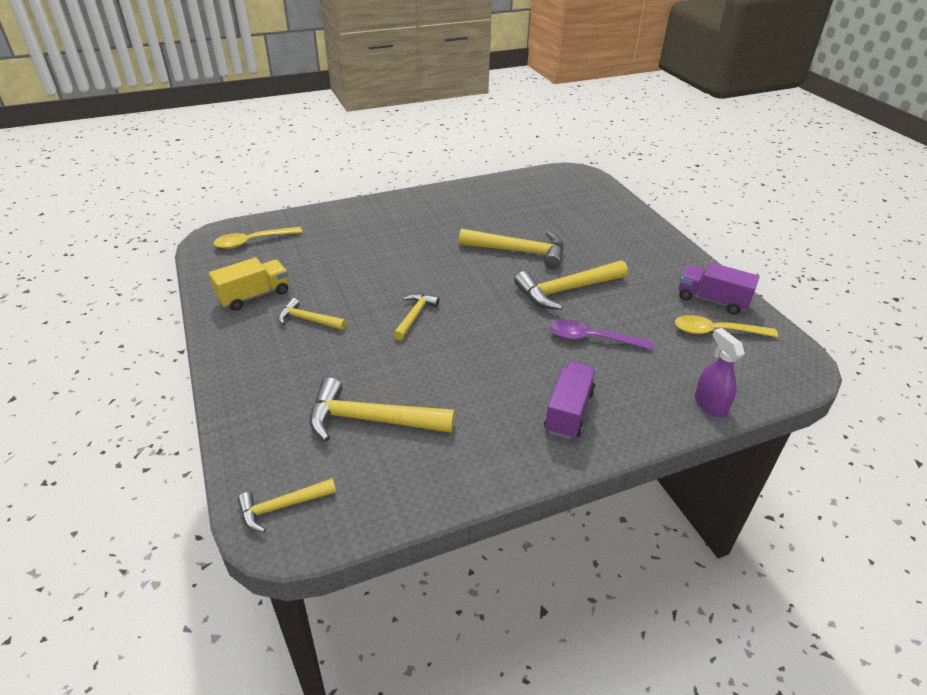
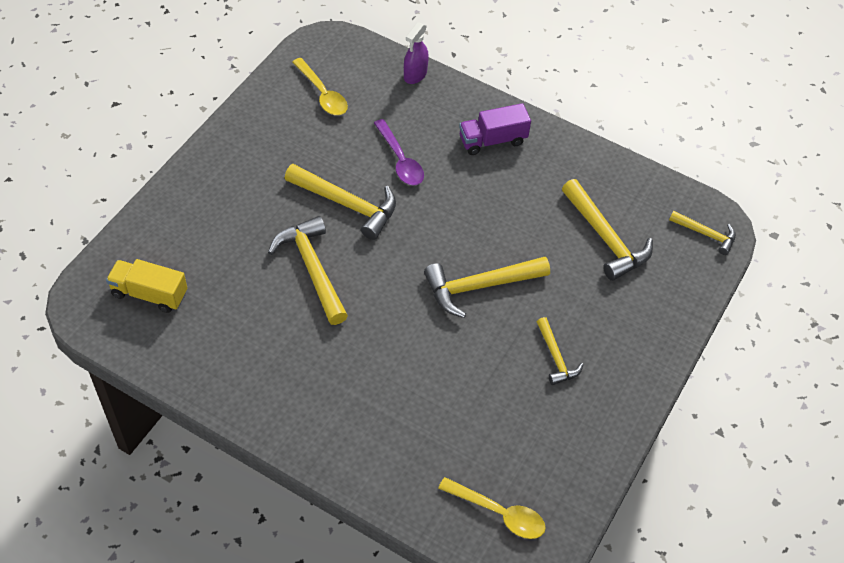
camera: 130 degrees left, 15 degrees up
yellow truck [209,257,289,311] -> yellow truck moved to [106,259,187,313]
yellow hammer [393,293,440,340] -> yellow hammer [424,257,550,318], size x1.74
purple truck [679,263,760,315] -> none

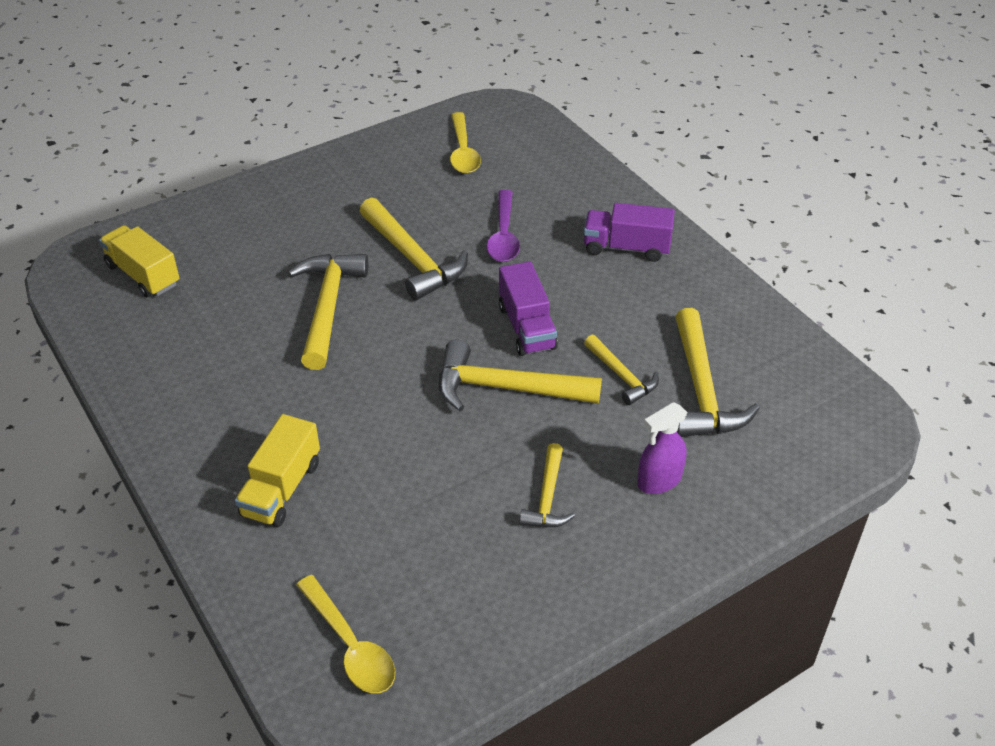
camera: 30 degrees right, 10 degrees down
purple spray bottle [404,22,429,84] -> purple spray bottle moved to [637,402,688,494]
yellow hammer [669,211,736,255] -> yellow hammer moved to [584,335,659,405]
none -> yellow truck [235,414,320,527]
none -> purple truck [499,261,558,356]

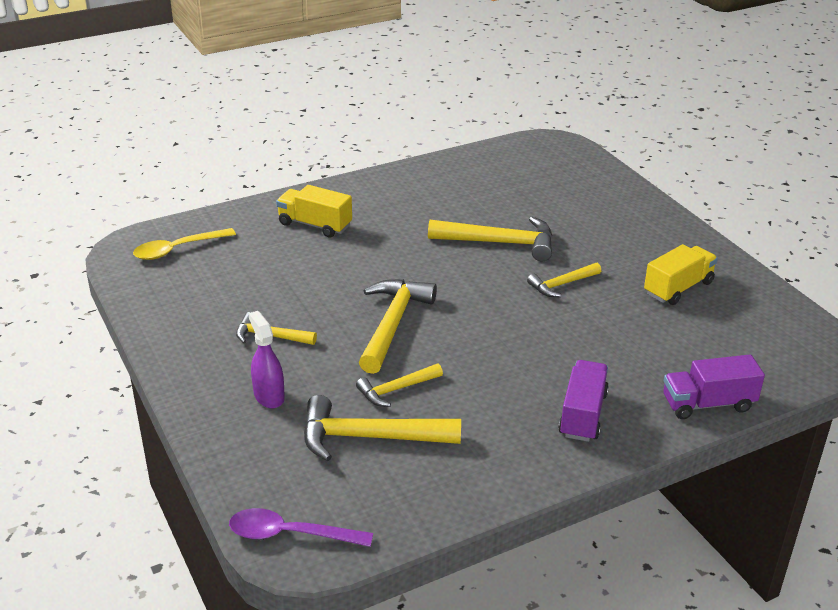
camera: 95 degrees right, 10 degrees down
yellow truck [99,225,179,297] -> yellow truck moved to [644,244,718,305]
yellow hammer [360,198,468,300] -> yellow hammer [527,263,601,297], size x0.58
yellow spoon [450,112,481,173] -> none
purple spoon [486,190,520,262] -> purple spoon moved to [229,508,373,547]
purple truck [499,261,558,356] -> purple truck moved to [663,355,765,419]

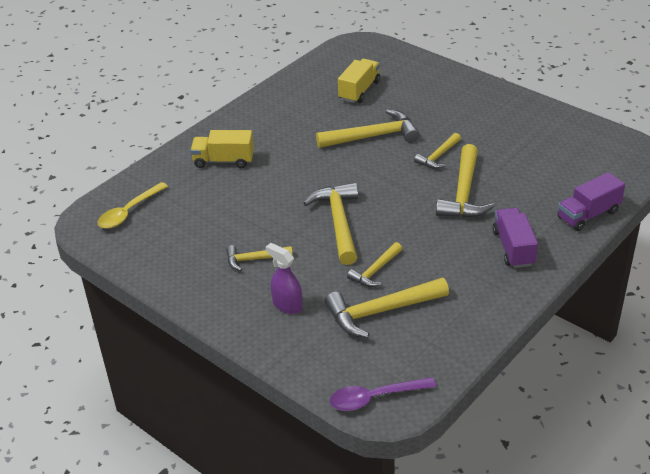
camera: 20 degrees left, 5 degrees up
yellow truck [644,244,718,305] -> yellow truck moved to [338,59,380,103]
none -> yellow hammer [436,144,495,218]

